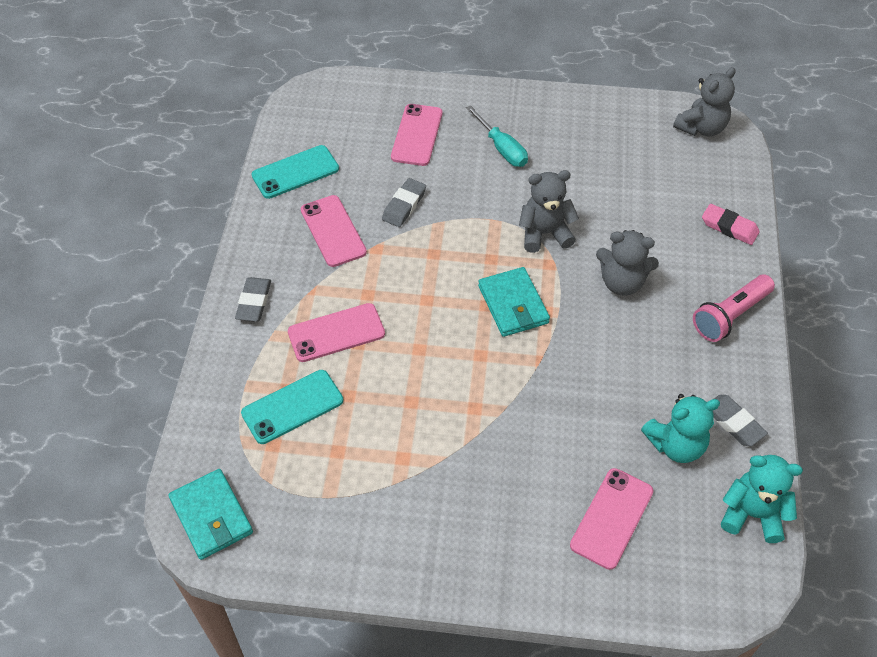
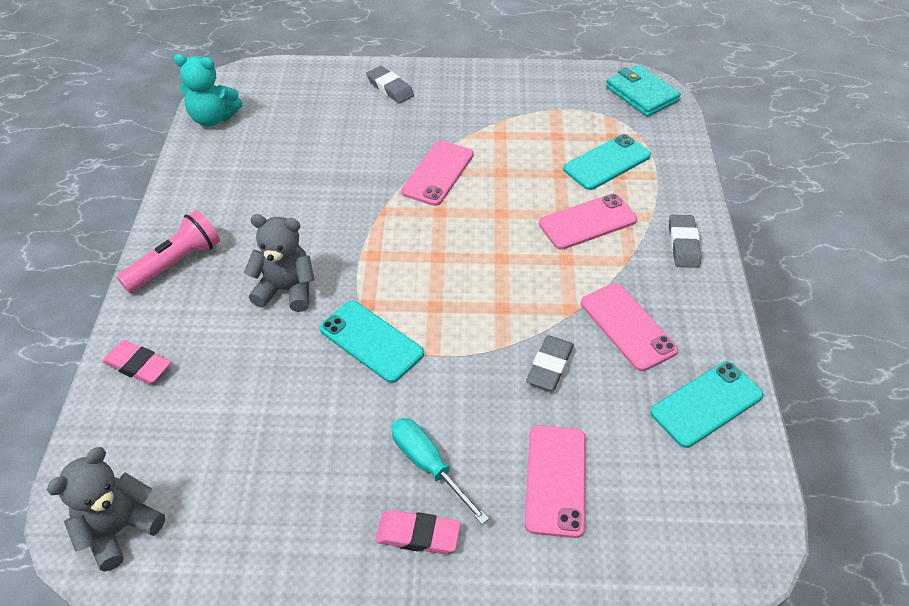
camera: 175 degrees right, 5 degrees down
turquoise wallet [478,267,550,337] -> none
grey teddy bear [519,170,579,253] -> turquoise phone [319,301,424,383]
pink phone [570,468,653,570] -> pink phone moved to [401,140,473,206]
turquoise teddy bear [641,394,720,463] -> none
grey eraser [713,395,768,446] -> grey eraser moved to [366,66,414,104]
none -> pink eraser [375,510,461,554]

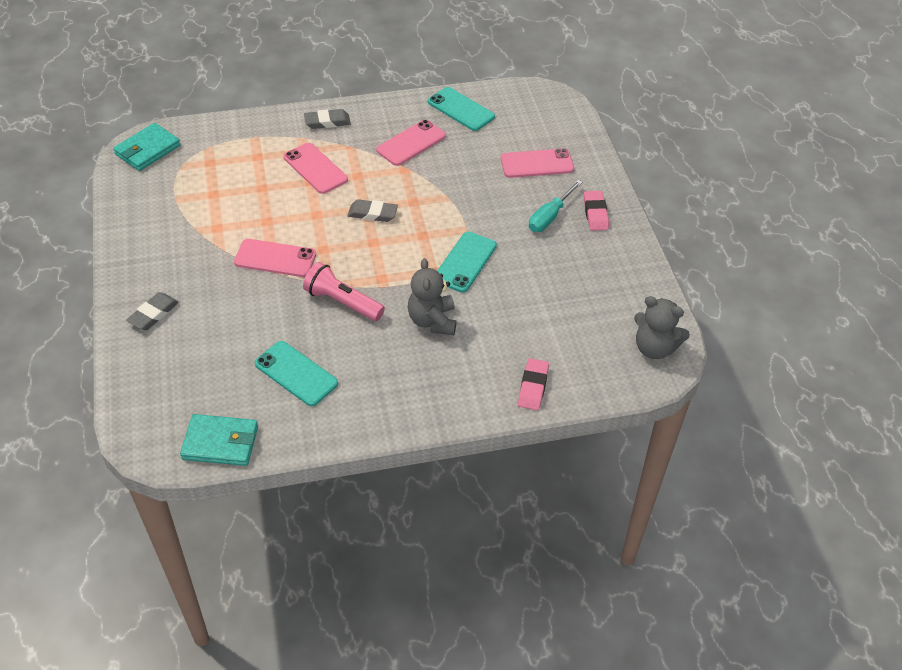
camera: 105 degrees left, 0 degrees up
pink flashlight [117,210,220,293] -> pink flashlight moved to [303,262,385,321]
turquoise teddy bear [174,54,242,126] -> turquoise wallet [180,414,258,466]
grey eraser [526,336,574,391] -> grey eraser moved to [347,199,398,222]
turquoise phone [563,134,651,190] -> turquoise phone moved to [255,341,338,406]

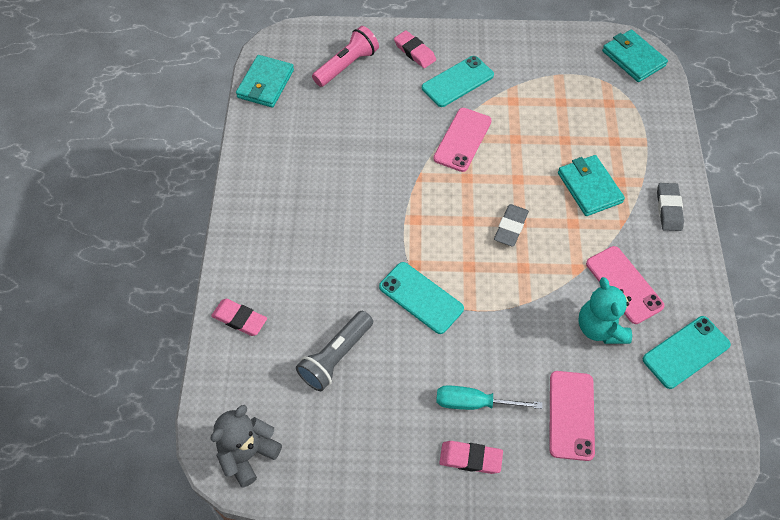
camera: 105 degrees right, 10 degrees up
grey eraser [126,292,179,330] -> pink eraser [394,30,436,68]
turquoise phone [255,341,338,406] -> turquoise phone moved to [422,56,494,107]
pink phone [283,143,348,194] -> turquoise wallet [558,155,625,216]
pink flashlight [303,262,385,321] -> pink flashlight moved to [312,26,379,87]
grey teddy bear [408,258,457,335] -> none
turquoise screwdriver [529,180,583,232] -> turquoise screwdriver turned 45 degrees counterclockwise [436,385,543,410]
none -> grey flashlight [296,311,373,391]
none -> turquoise teddy bear [578,277,632,344]

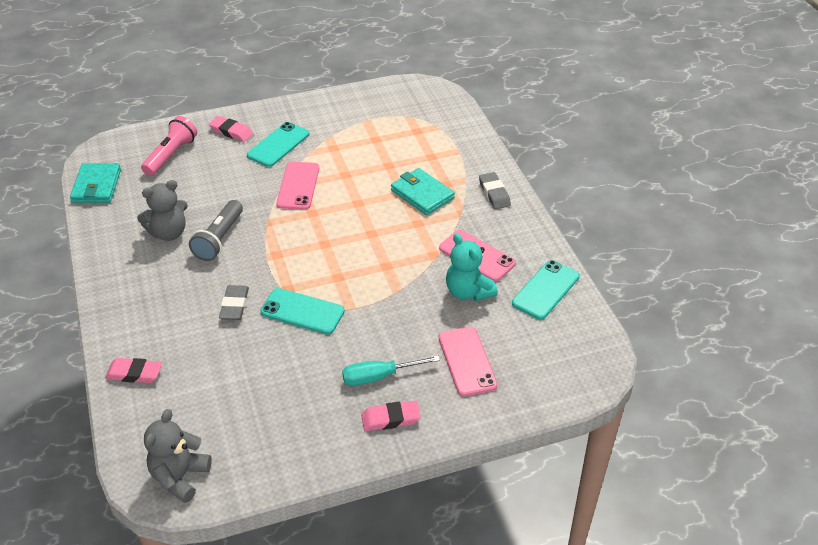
camera: 20 degrees left, 15 degrees down
grey flashlight [296,311,373,391] -> grey flashlight moved to [189,200,243,261]
grey eraser [494,204,529,247] -> grey eraser moved to [219,285,249,320]
turquoise wallet [602,30,668,82] -> none
none -> grey teddy bear [137,180,188,241]

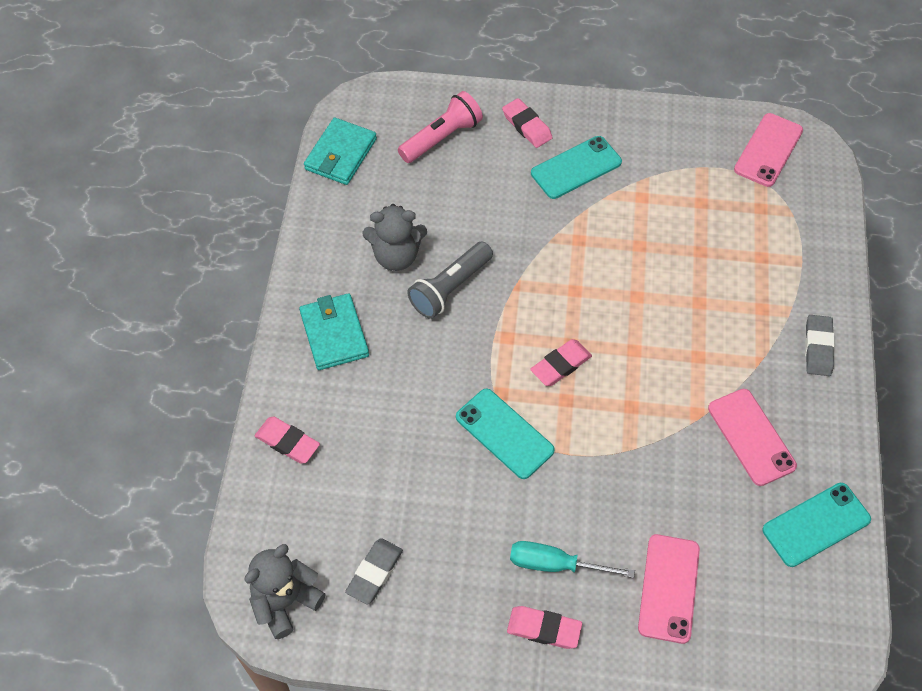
camera: 25 degrees right, 15 degrees up
grey eraser [219,285,249,320] -> grey eraser moved to [345,538,403,605]
pink phone [276,162,319,210] -> pink phone moved to [734,113,803,187]
turquoise wallet [391,168,455,215] -> turquoise wallet moved to [299,293,369,370]
turquoise teddy bear [446,233,498,301] -> none
none -> pink eraser [530,339,592,386]

